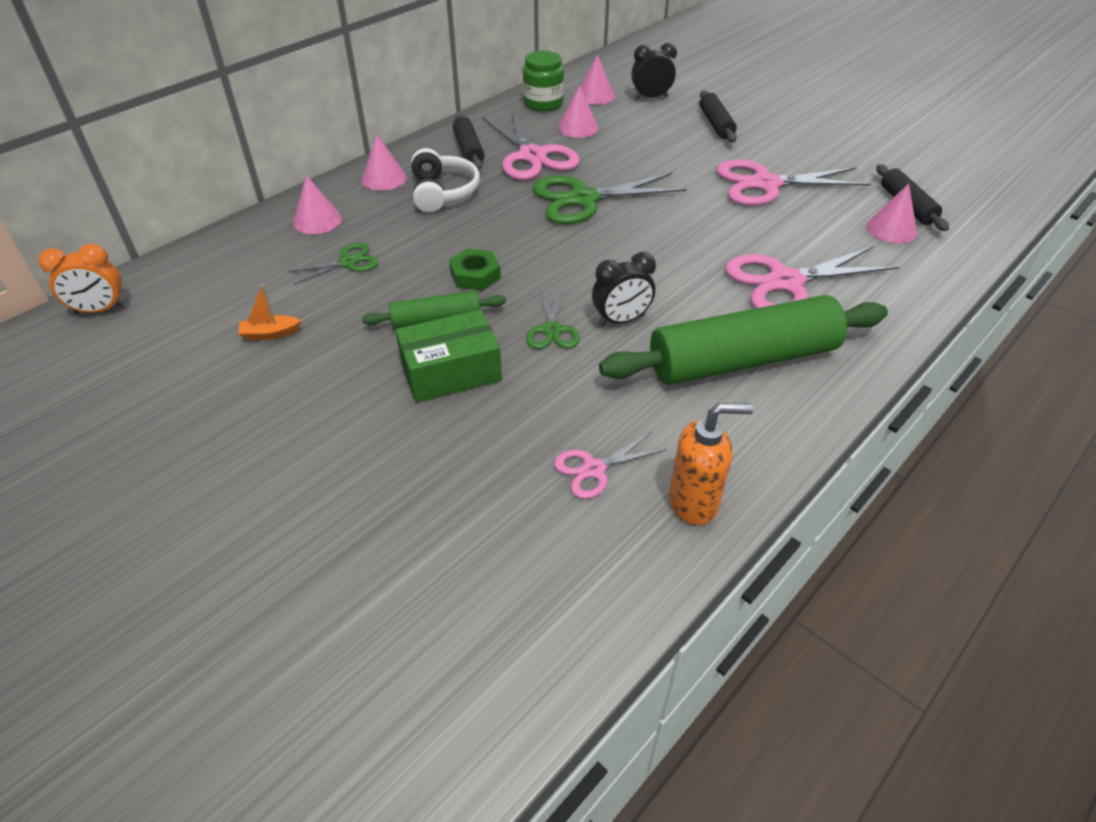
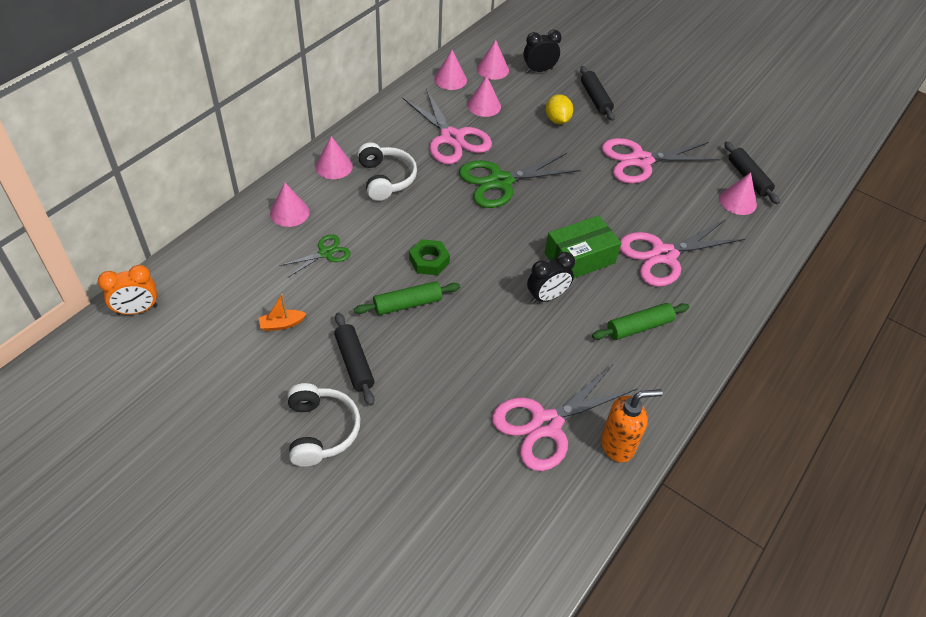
camera: 10 degrees left, 5 degrees up
green box [395,310,502,402] -> green box moved to [545,215,621,278]
black rolling pin [453,114,484,170] -> black rolling pin moved to [334,312,374,406]
green jar [523,51,564,112] -> pink cone [434,50,467,90]
green scissors [526,288,580,349] -> none
pink scissors [554,433,667,499] -> pink scissors [492,364,638,471], size x1.92
green rolling pin [599,295,888,385] -> green rolling pin [592,303,689,340], size x0.49
none -> white headphones [288,383,360,467]
none -> yellow lemon [546,94,573,124]

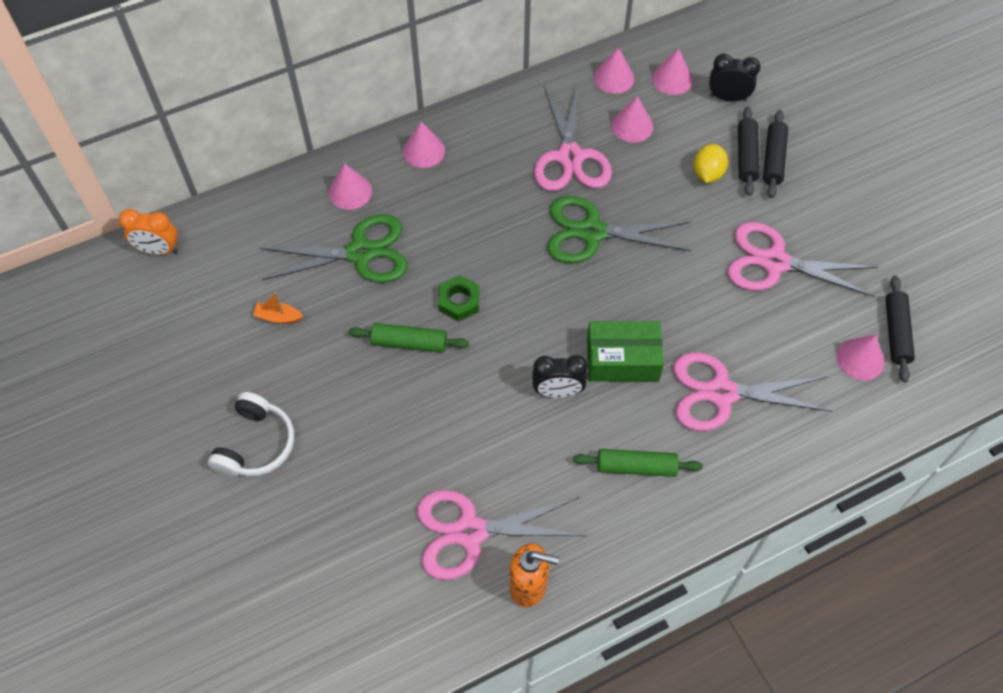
camera: 30 degrees right, 10 degrees up
green scissors [279,234,350,277] -> green scissors [260,214,408,283], size x1.92
black rolling pin [334,312,374,406] -> black rolling pin moved to [738,107,760,196]
white headphones [357,142,417,201] -> none

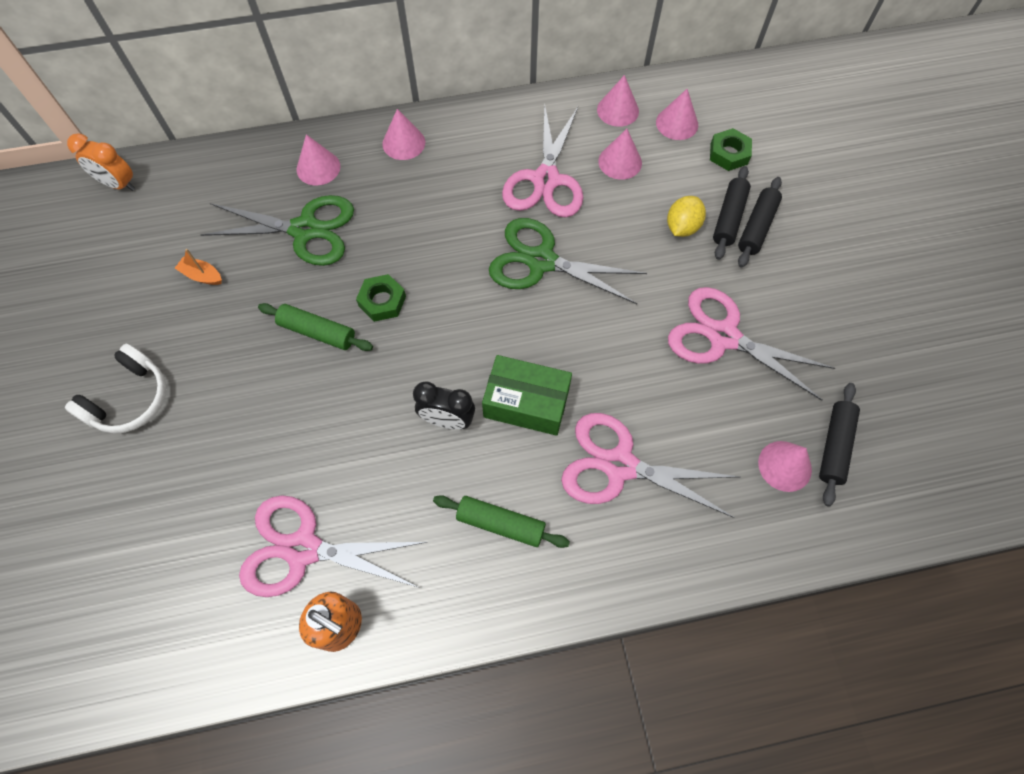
camera: 15 degrees right, 5 degrees up
black clock [709,54,761,101] -> green nut [710,128,752,171]

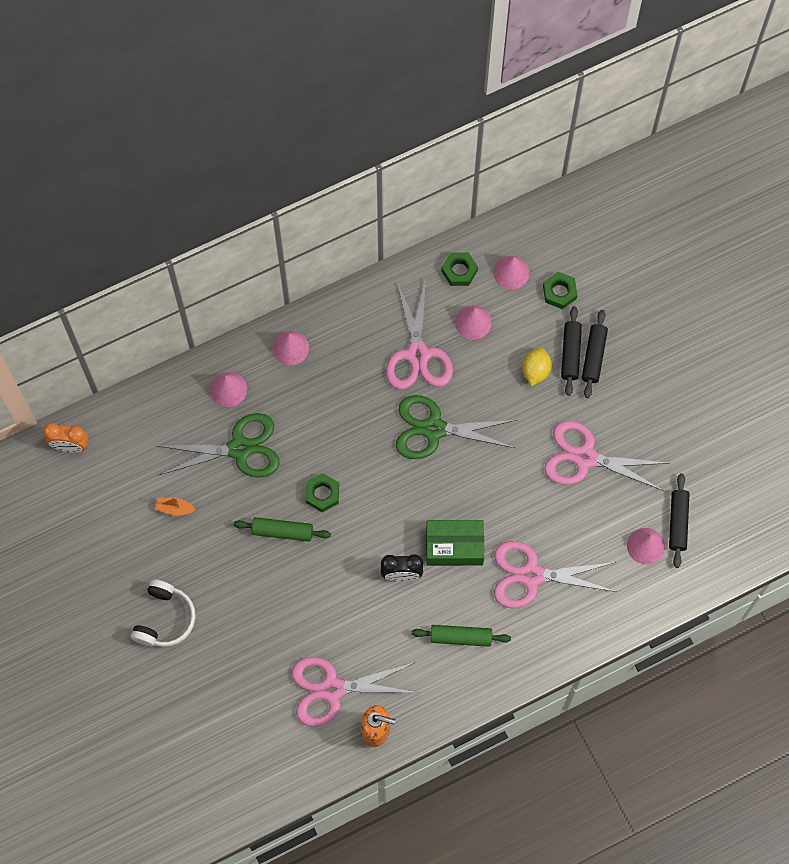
camera: 15 degrees left, 5 degrees up
pink cone [597,75,639,127] -> green nut [441,252,478,286]

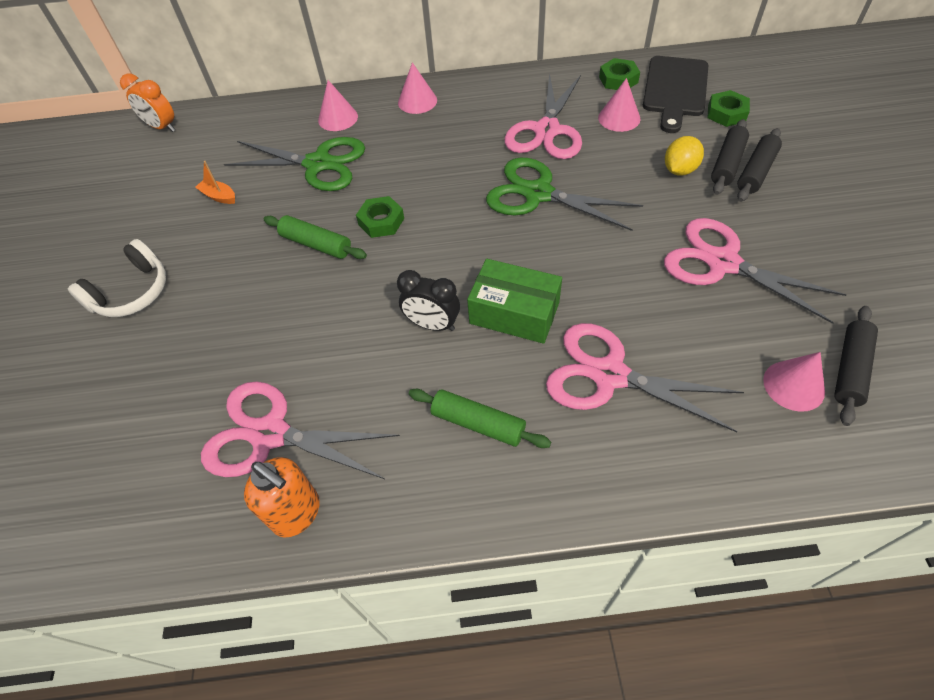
camera: 25 degrees right, 15 degrees down
pink cone [493,256,530,289] -> black cutting board [643,56,708,133]

